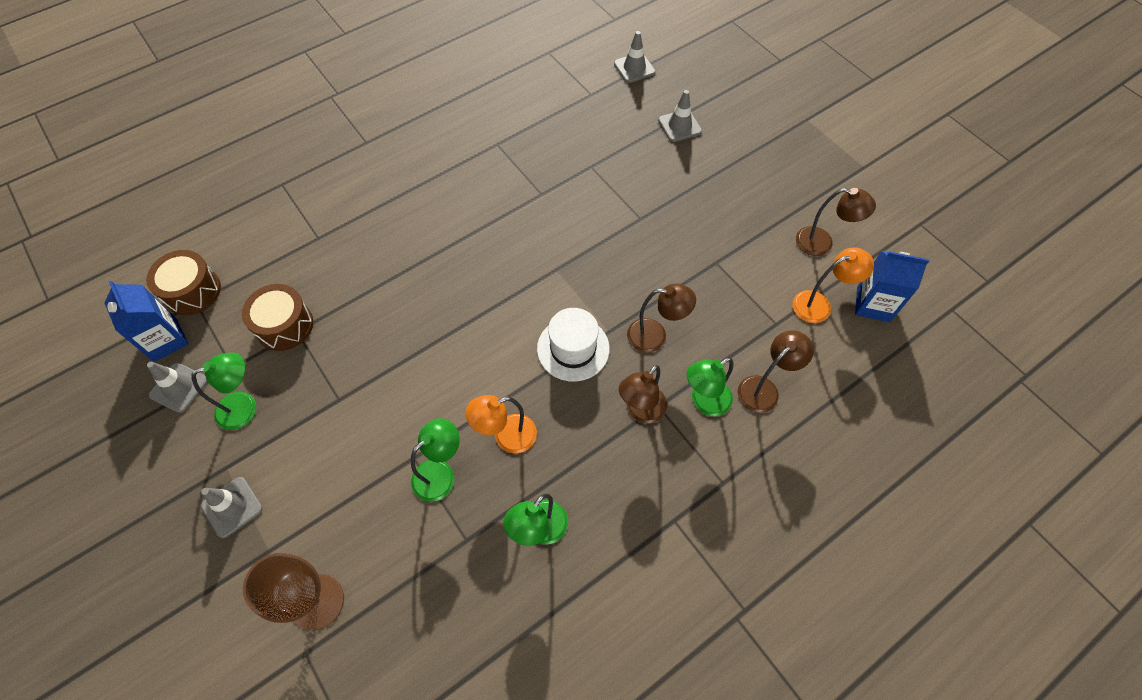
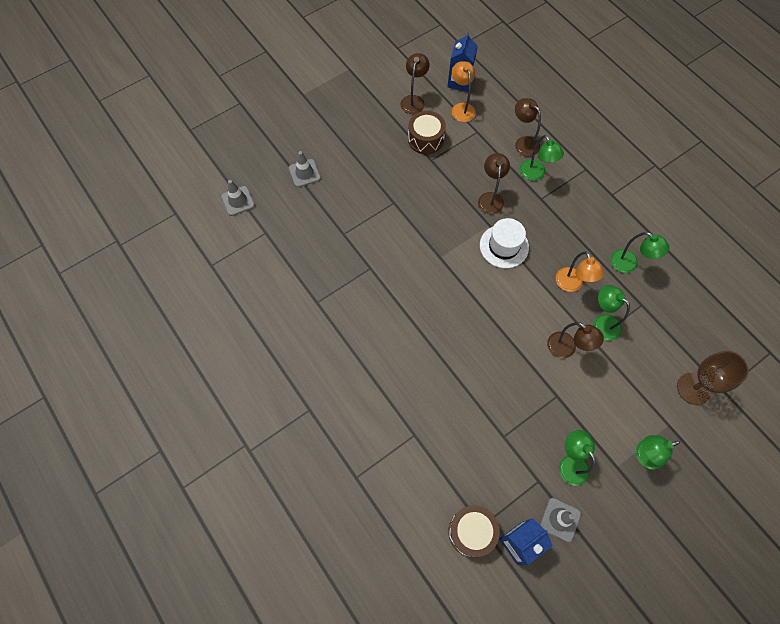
camera: 90 degrees left, 5 degrees up
grey traffic cone [201,477,263,538] -> green lamp [636,435,680,470]
brown drum [242,284,313,351] -> brown drum moved to [408,111,446,155]
brown lamp [619,365,667,423] -> brown lamp moved to [547,322,604,359]

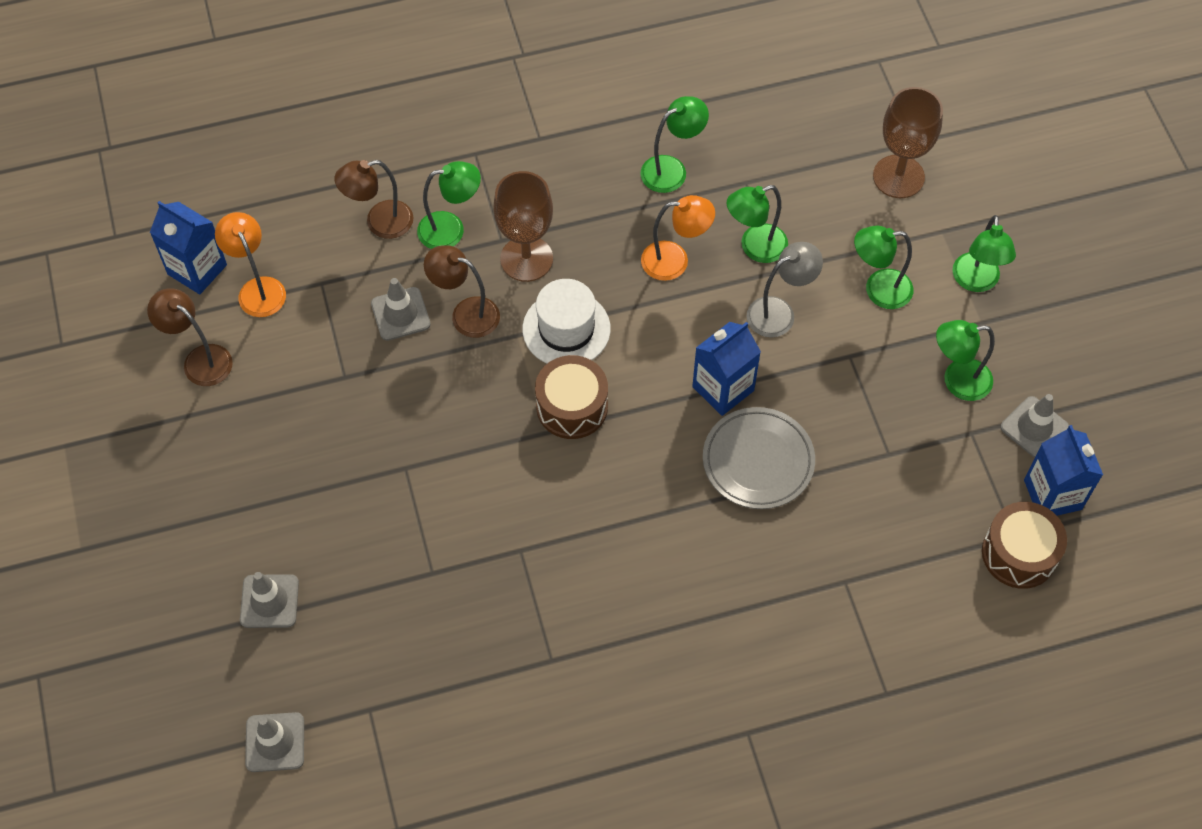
camera: 70 degrees left, 5 degrees down
brown drum [408,111,446,155] -> brown drum moved to [535,355,608,439]
orange lamp [452,61,476,122] -> orange lamp turned 60 degrees clockwise [215,212,286,317]
brown lamp [547,322,604,359] -> grey lamp [747,242,823,338]
none -> grey traffic cone [371,278,430,341]
none -> brown goblet [493,171,553,282]
none -> blue carton [692,322,761,416]
none -> grey plate [703,407,815,509]
none -> green lamp [854,226,913,309]

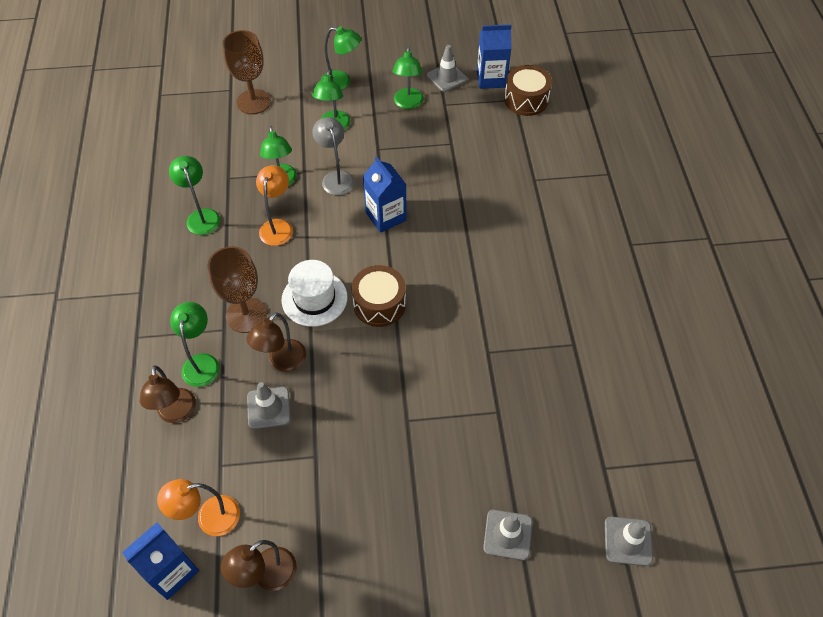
camera: 80 degrees left, 5 degrees down
grey plate [703,407,815,509] -> none

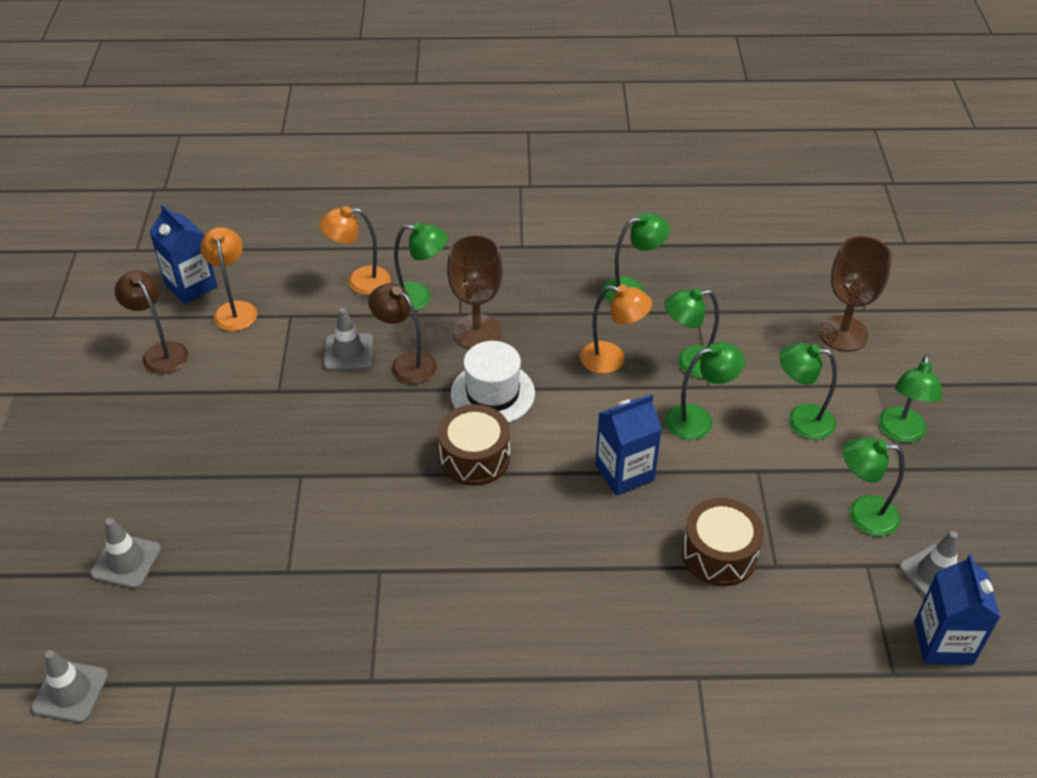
camera: 95 degrees right, 10 degrees down
brown lamp [140,365,196,423] -> orange lamp [319,206,391,295]
grey lamp [312,117,355,195] -> green lamp [665,342,745,440]
brown drum [504,65,552,116] -> brown drum moved to [682,498,764,586]

